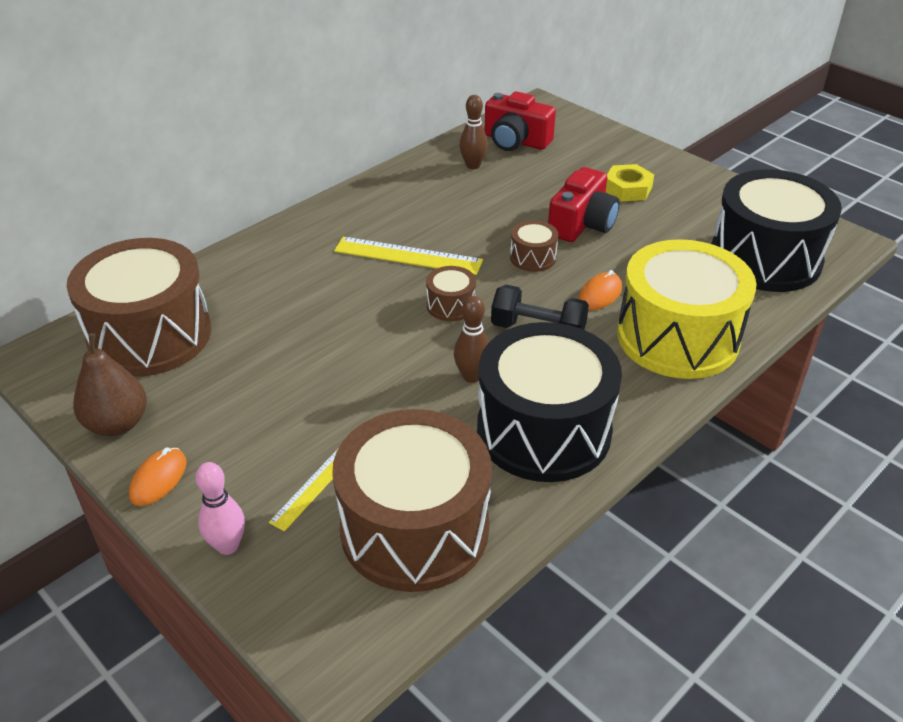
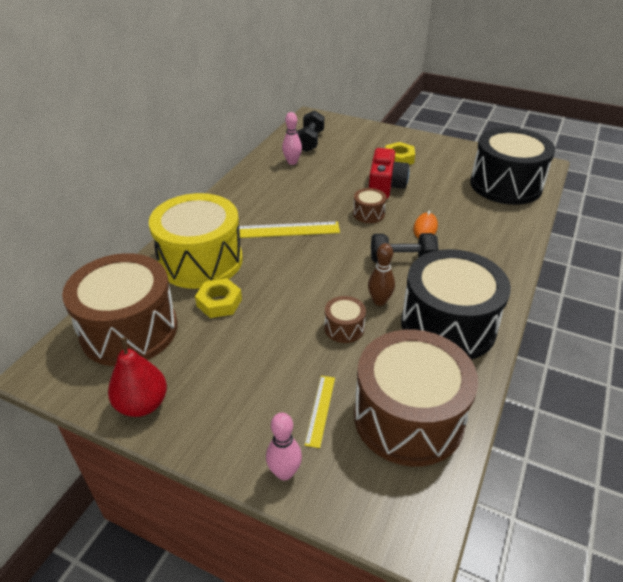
camera: 20 degrees left, 0 degrees up
brown pear [73,333,147,436] -> red pear [108,337,167,417]
orange mouse [129,447,186,506] -> none
brown drum [426,266,476,321] -> brown drum moved to [324,296,366,343]
brown bowling pin [459,95,488,169] -> pink bowling pin [282,112,302,165]
red camera [484,91,556,151] -> black dumbbell [297,110,324,152]
yellow drum [617,239,757,379] -> yellow drum moved to [149,193,243,289]
none -> yellow nut [195,278,242,318]

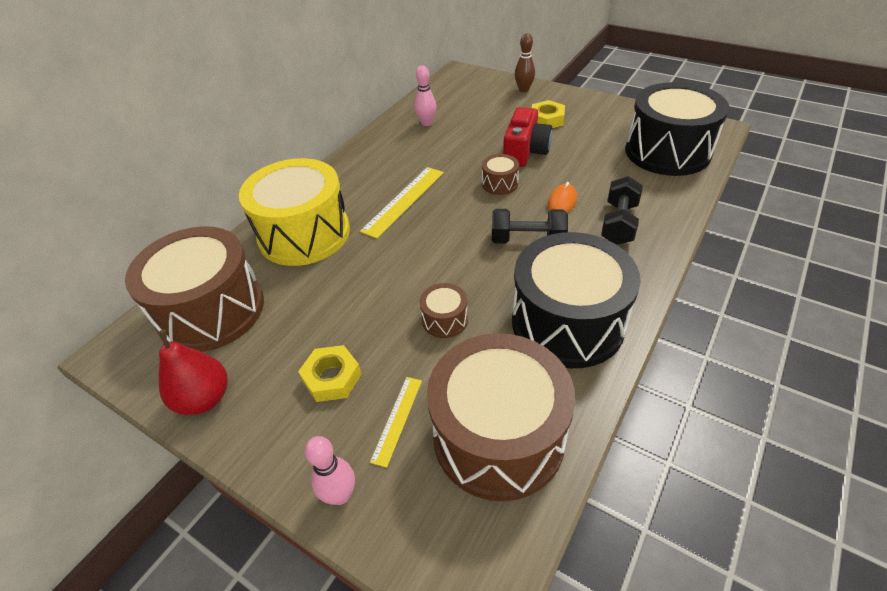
camera: 10 degrees right, 5 degrees up
yellow nut [195,278,242,318] -> yellow nut moved to [298,345,362,402]
yellow ruler [239,221,340,238] -> yellow ruler turned 60 degrees counterclockwise [360,167,444,239]
black dumbbell [297,110,324,152] -> black dumbbell moved to [601,176,643,245]
brown bowling pin [368,243,395,306] -> brown bowling pin moved to [515,33,535,92]

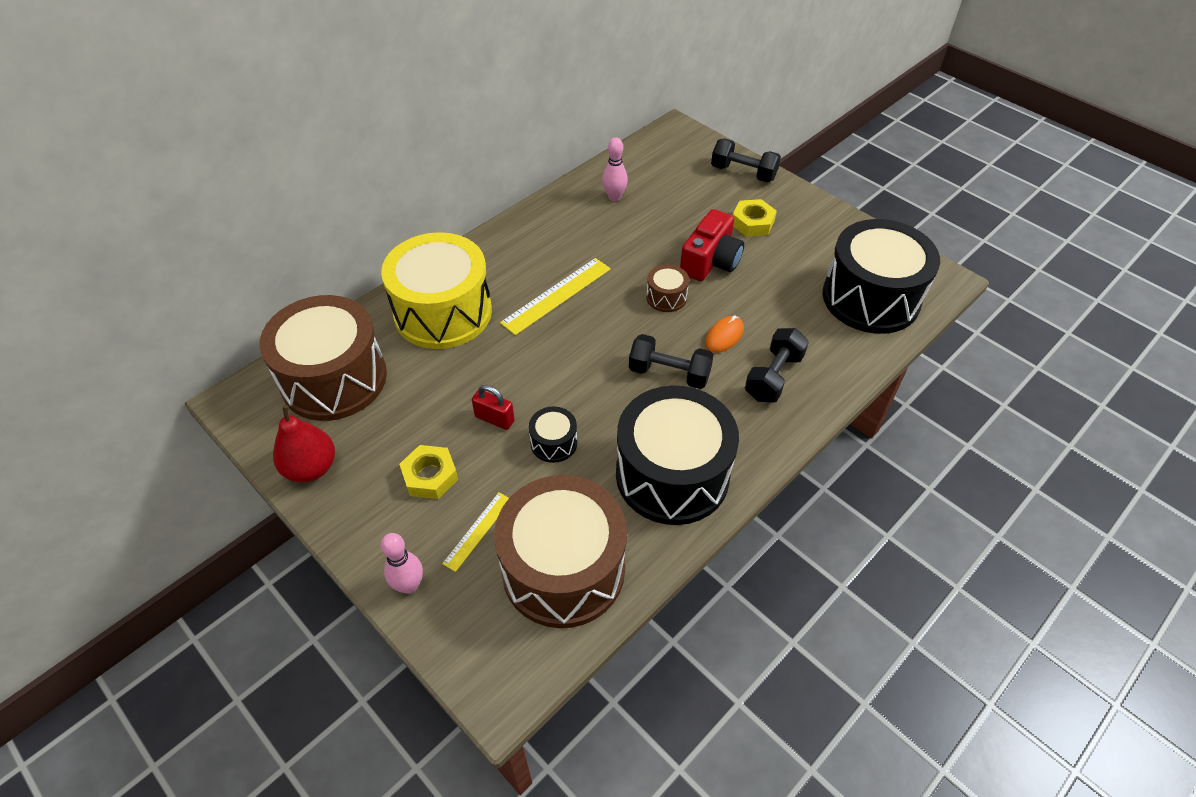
camera: 10 degrees right, 5 degrees up
brown drum [420,283,468,338] -> black drum [529,406,577,463]
brown bowling pin [515,33,535,92] -> black dumbbell [711,138,781,182]
none -> red padlock [472,385,515,430]

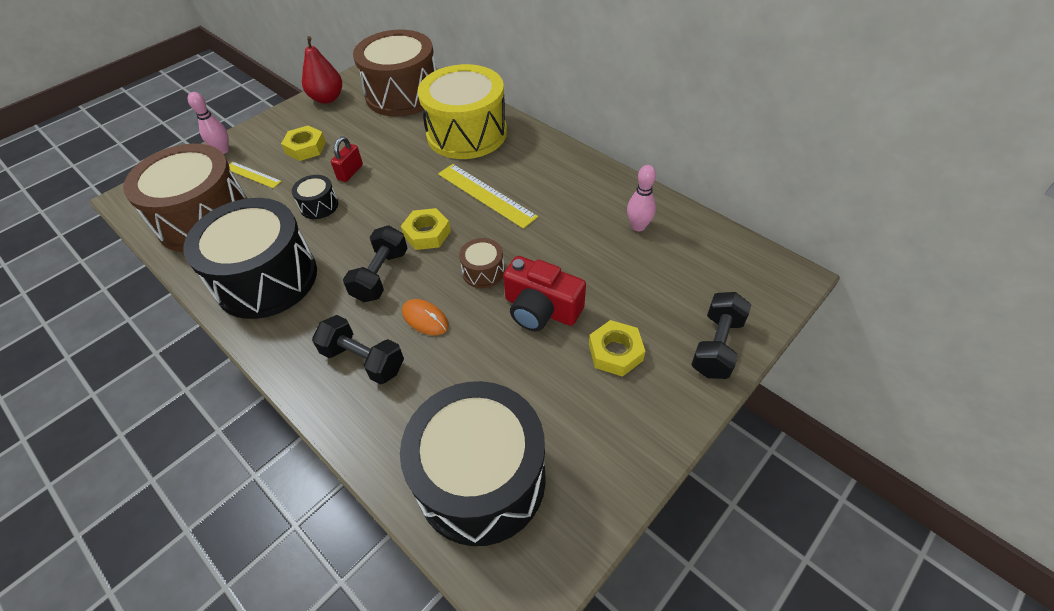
camera: 90 degrees right, 0 degrees up
none -> yellow nut [401,208,451,250]

